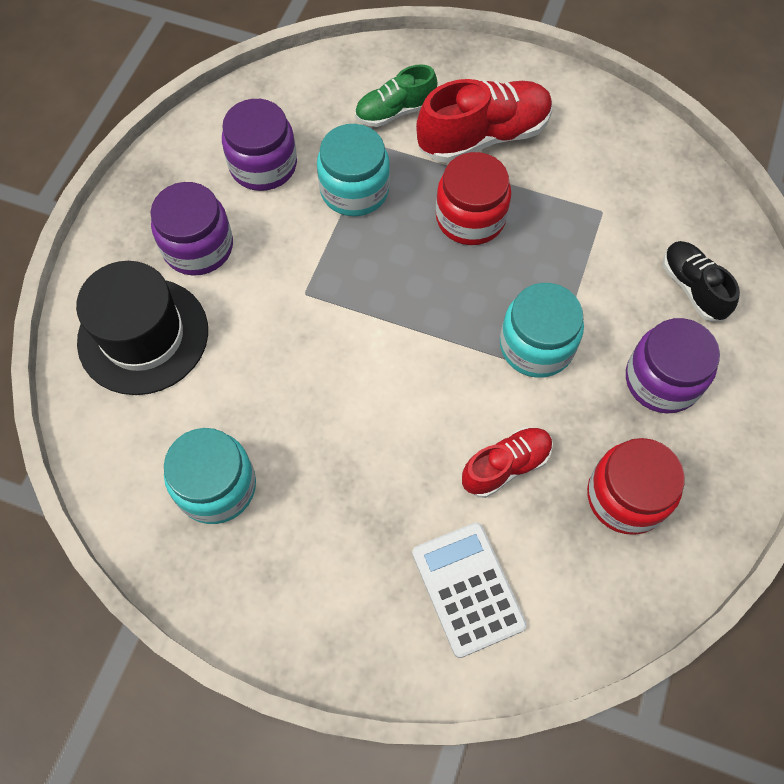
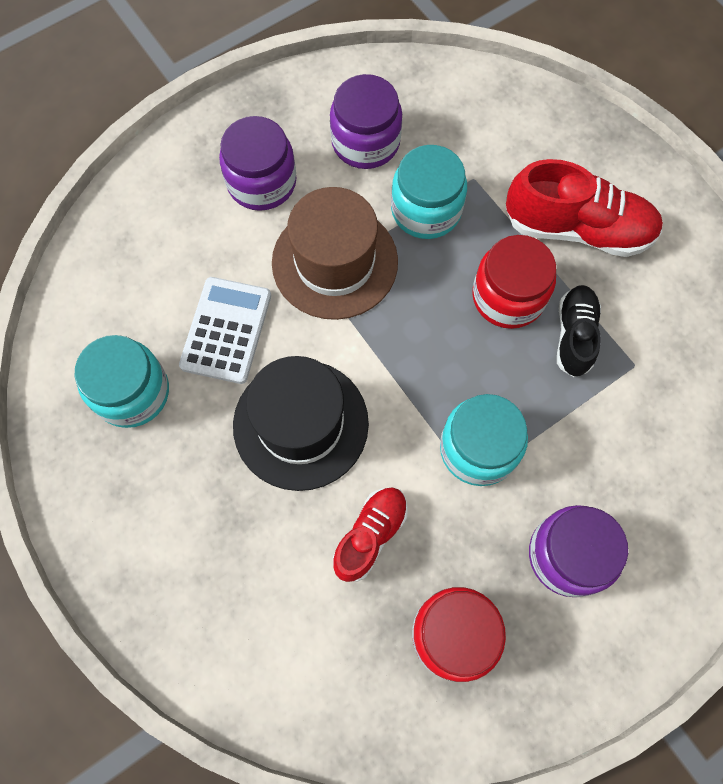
camera: 35 degrees right, 5 degrees up
black hat [76,261,208,395] -> black hat moved to [233,356,369,491]
green shoe [355,64,437,127] -> none
white calculator [412,522,527,658] -> white calculator moved to [179,277,271,384]
red shoe [462,427,553,498] -> red shoe turned 60 degrees counterclockwise [333,487,408,582]
black shoe [663,241,740,321] -> black shoe moved to [557,285,601,377]
none -> brown hat [272,187,398,320]

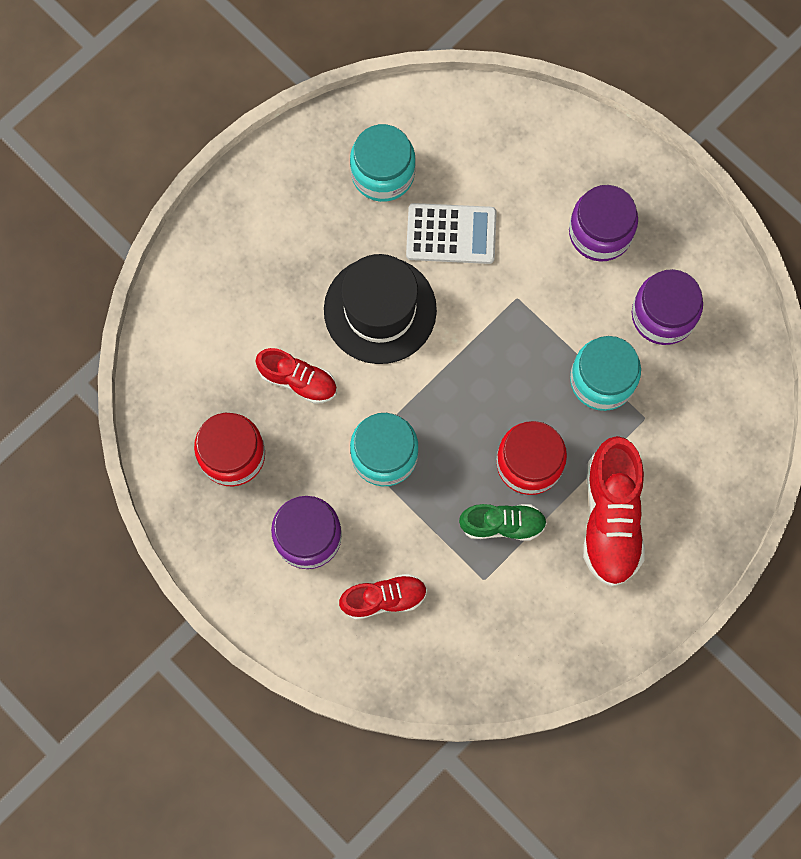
camera: 80 degrees right, 5 degrees up
brown hat [272,187,398,320] -> none
black shoe [557,285,601,377] -> green shoe [459,504,547,541]
none -> red shoe [339,574,427,620]

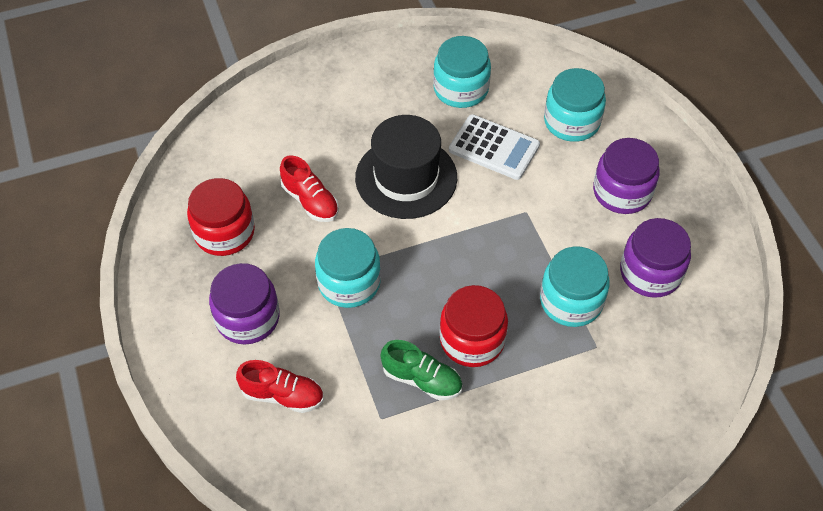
camera: 25 degrees right, 20 degrees down
red shoe [583,436,645,587] -> none
none -> turquoise jar [544,68,606,142]

